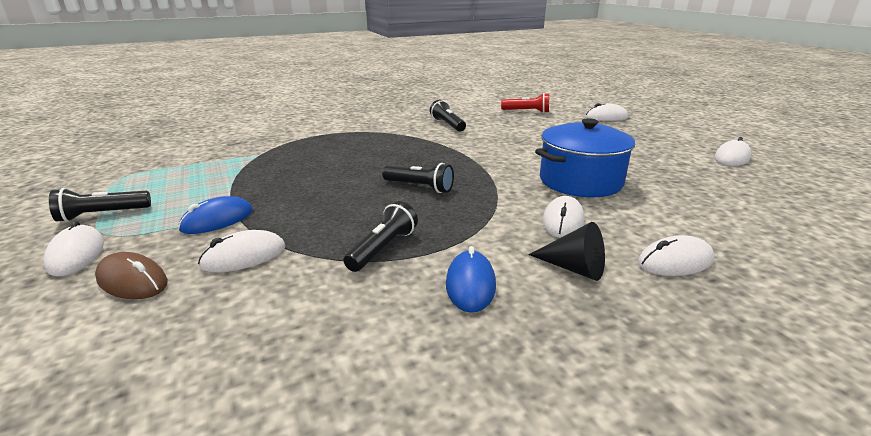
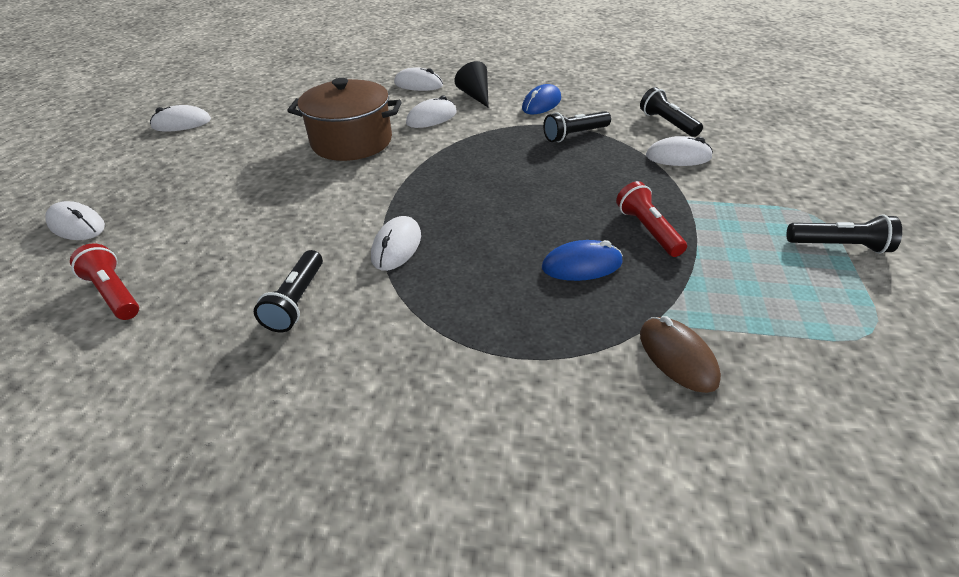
camera: 145 degrees left, 15 degrees up
white mouse [43,221,104,277] -> white mouse moved to [371,216,421,271]
brown mouse [95,252,168,299] -> brown mouse moved to [640,316,721,393]
blue mouse [178,196,253,234] -> blue mouse moved to [542,240,623,281]
black flashlight [382,163,454,193] -> black flashlight moved to [640,87,703,137]
blue pot [535,118,635,197] -> brown pot [287,78,401,161]
none -> red flashlight [616,181,687,257]

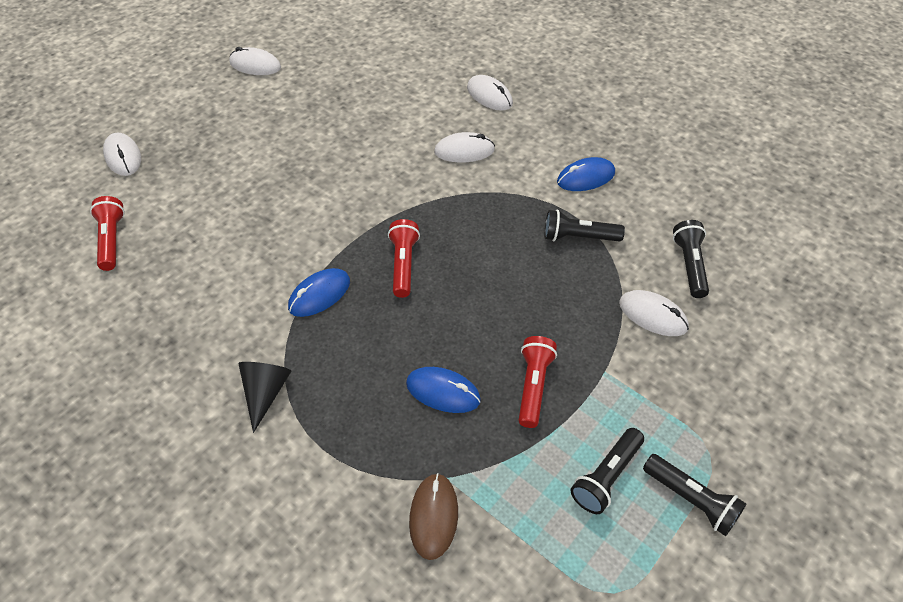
camera: 30 degrees right, 10 degrees up
black flashlight [254,250,323,332] -> black flashlight moved to [570,428,644,514]
brown pot [287,78,401,161] -> none
white mouse [371,216,421,271] -> blue mouse [288,268,350,317]
black cone [454,61,489,108] -> black cone moved to [238,362,292,433]
none -> red flashlight [388,219,420,298]

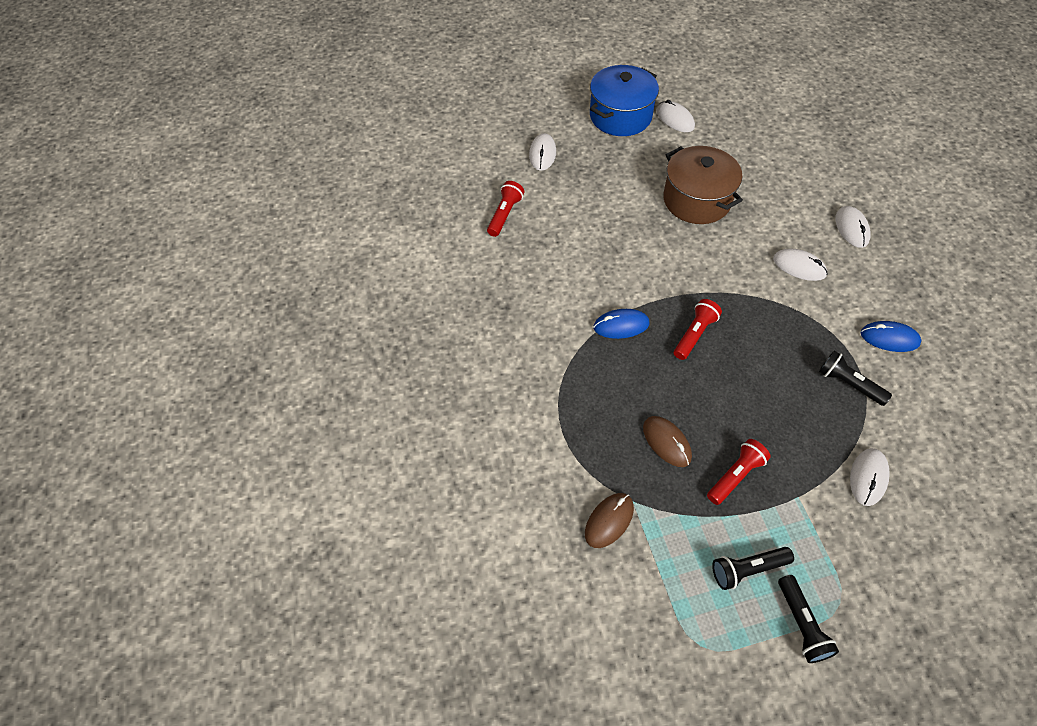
camera: 35 degrees right, 5 degrees up
black cone [238,362,292,433] -> none
blue mouse [406,367,481,413] -> brown mouse [643,416,692,467]
white mouse [619,290,689,336] -> white mouse turned 45 degrees clockwise [850,448,890,506]
black flashlight [673,220,709,298] -> none
none -> blue pot [590,65,659,136]
none -> brown pot [663,146,743,224]

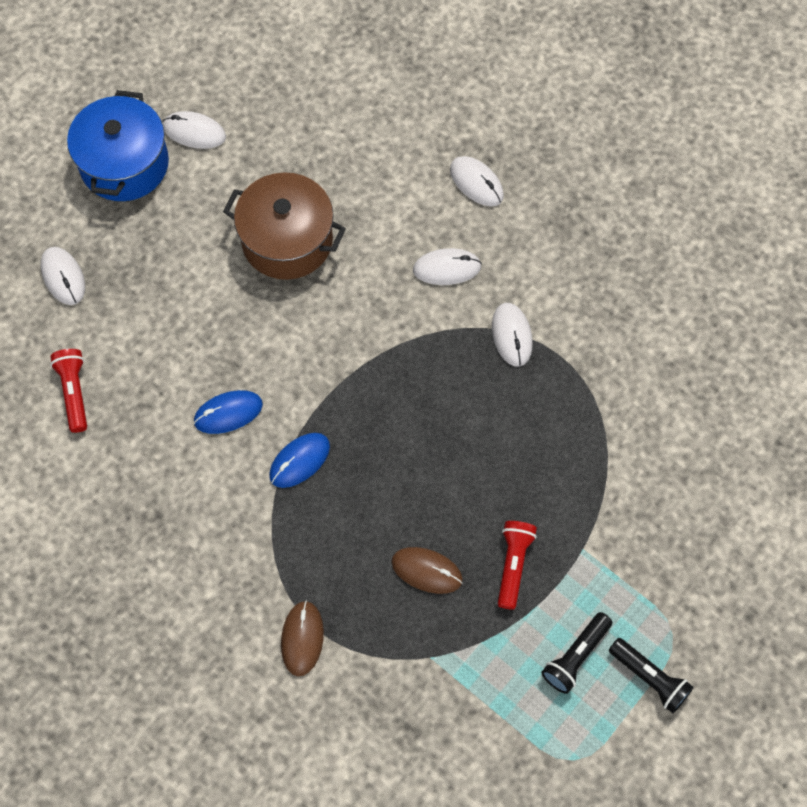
camera: 35 degrees left, 10 degrees up
brown mouse [585,493,634,548] -> brown mouse moved to [281,600,324,676]
red flashlight [674,299,722,360] -> none
black flashlight [819,350,892,406] -> none
white mouse [850,448,890,506] -> white mouse moved to [492,303,533,367]
blue mouse [860,321,921,352] -> blue mouse moved to [193,390,263,434]

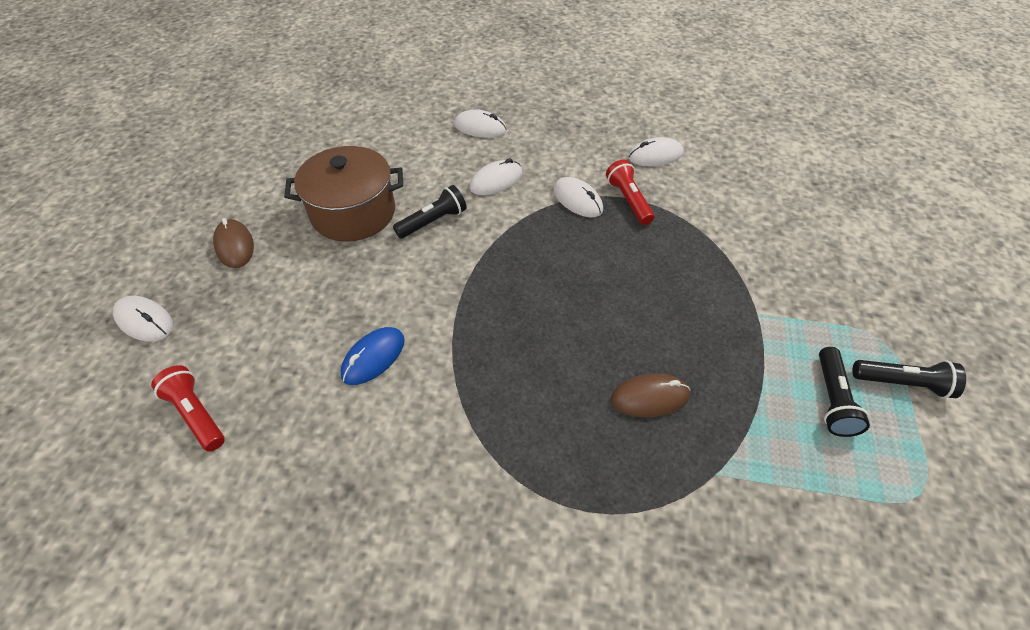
camera: 30 degrees left, 15 degrees down
blue pot [67,90,169,201] -> none
white mouse [163,111,226,149] -> white mouse moved to [628,137,684,166]
blue mouse [269,433,330,488] -> none
brown mouse [281,600,324,676] -> brown mouse moved to [213,218,254,268]
red flashlight [498,521,537,610] -> red flashlight moved to [606,160,654,225]
none -> black flashlight [393,185,467,239]

